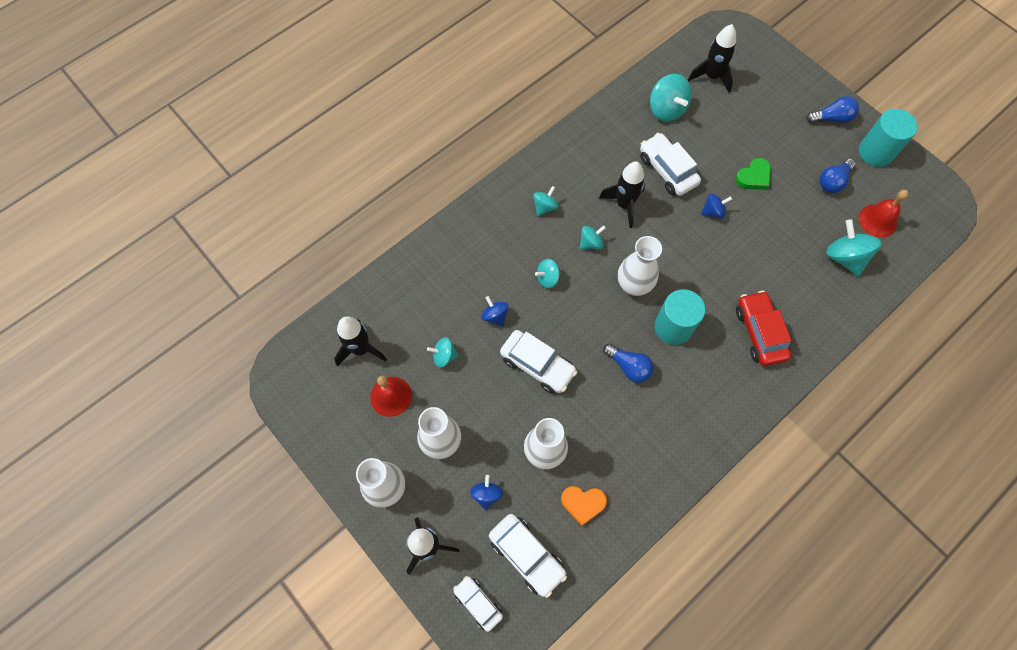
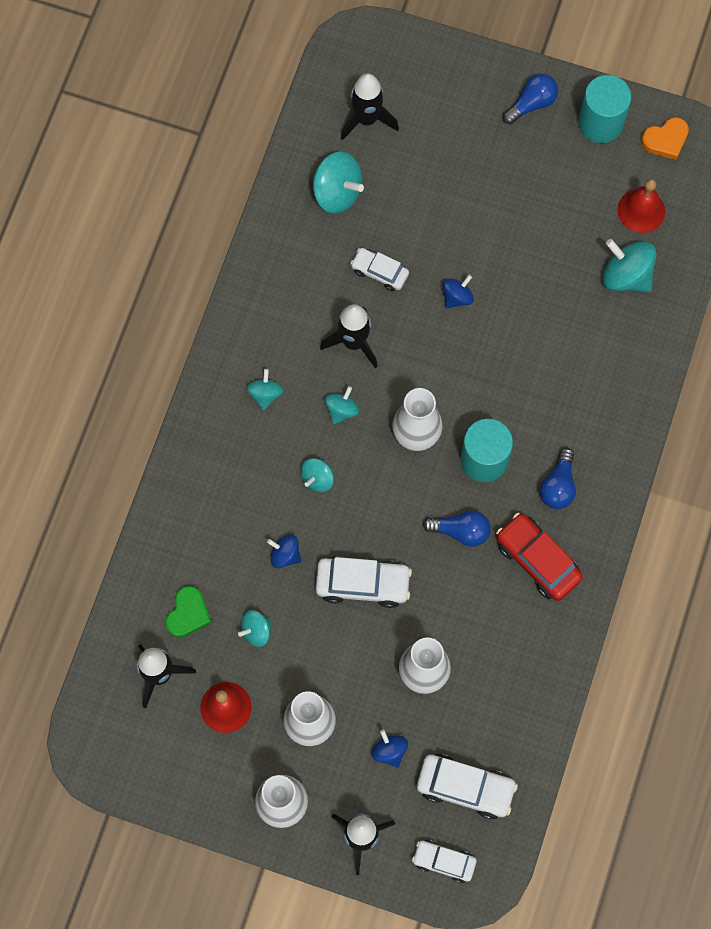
camera: 30 degrees left, 5 degrees up
orange heart [561,486,607,526] -> orange heart moved to [641,117,689,160]
white car [640,133,701,196] -> white car [350,248,409,291], size x0.64
green heart [735,158,771,190] -> green heart moved to [165,586,211,638]
red car [736,291,791,366] -> red car moved to [496,513,583,601]
blue light bulb [819,159,856,193] -> blue light bulb moved to [540,448,576,509]

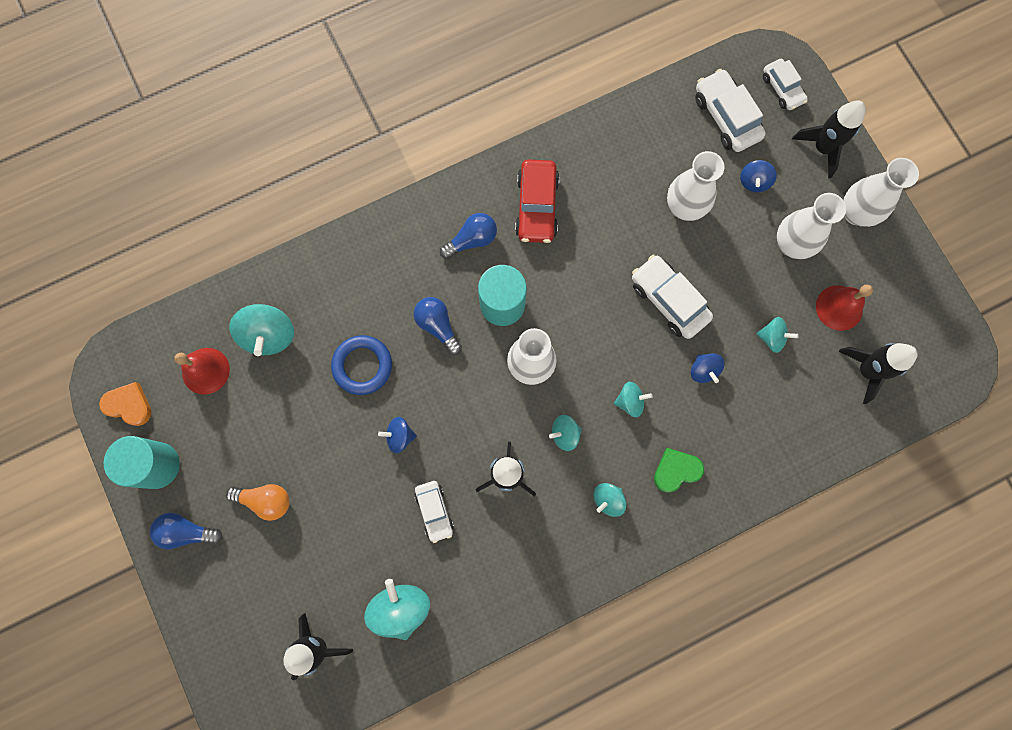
camera: 135 degrees left, 5 degrees up
green heart [165,586,211,638] -> green heart moved to [654,448,704,493]
blue light bulb [423,510,491,547] -> blue light bulb moved to [414,297,462,355]
none -> orange light bulb [226,484,290,521]
none -> blue ring [331,335,392,395]

